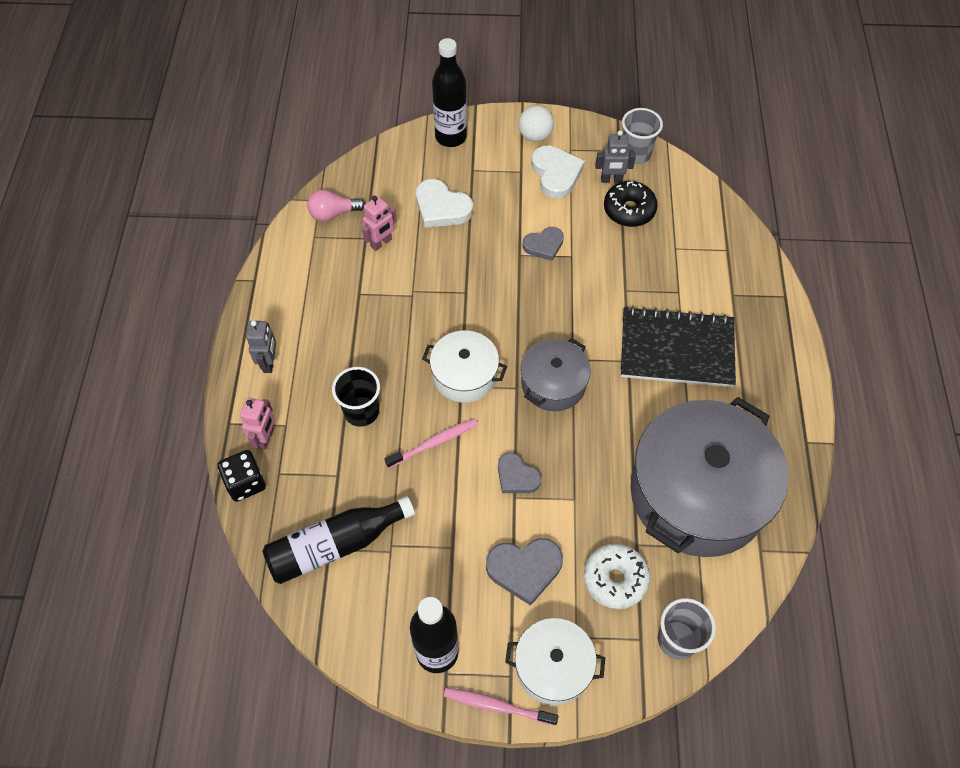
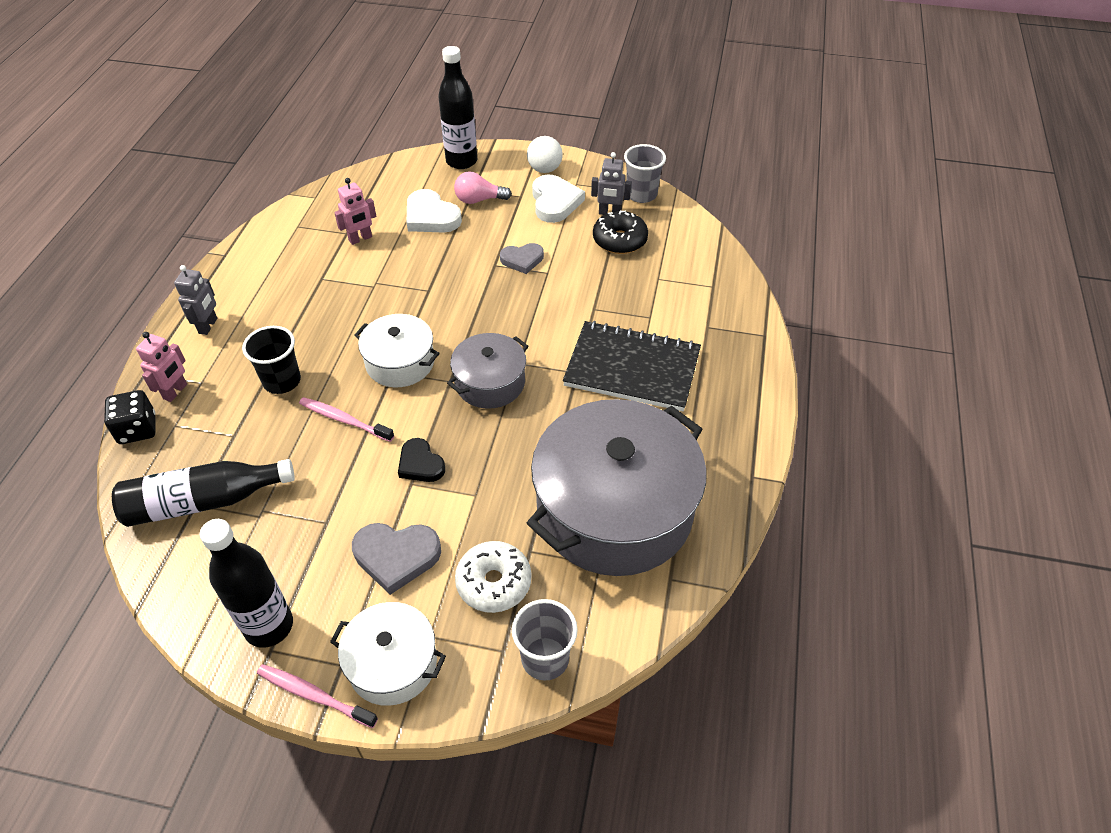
camera: 10 degrees right, 10 degrees down
pink light bulb [307,189,365,222] -> pink light bulb moved to [454,171,512,204]
pink toothbrush [384,418,478,468] -> pink toothbrush turned 135 degrees counterclockwise [299,397,394,442]
grey heart [498,453,541,493] -> black heart [398,438,445,482]

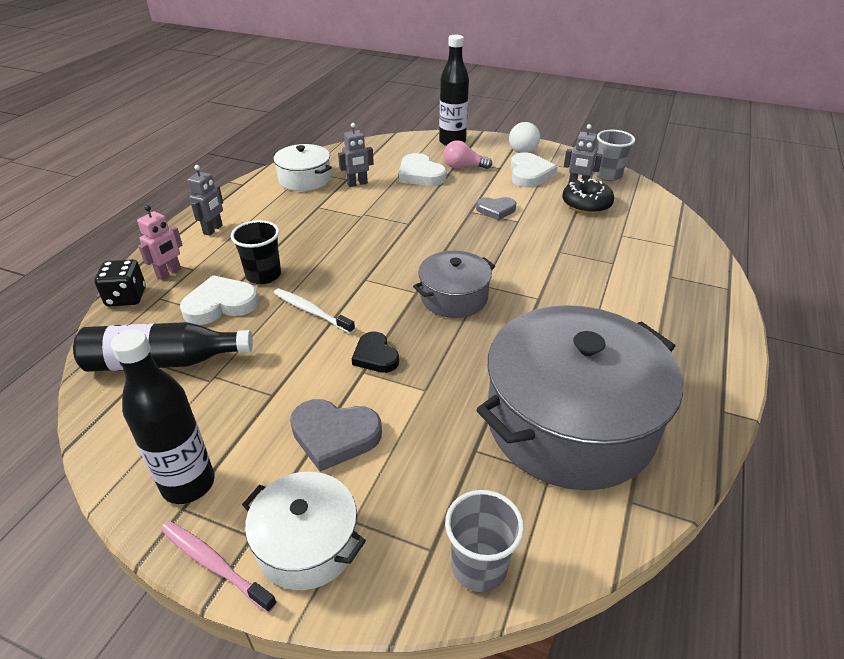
camera: 10 degrees right, 10 degrees down
pink toothbrush [299,397,394,442] -> white toothbrush [274,288,355,334]
pink robot [334,178,376,245] -> grey robot [338,123,374,187]
white pot [354,314,440,387] -> white pot moved to [273,144,332,191]
white donut [455,541,531,613] -> none
black notebook [563,321,701,411] -> none
none -> white heart [180,275,259,325]

